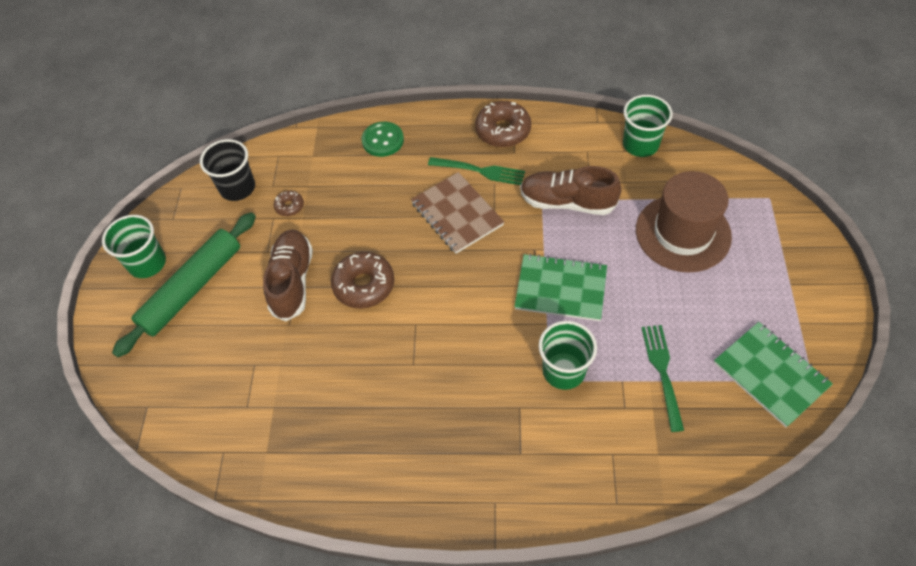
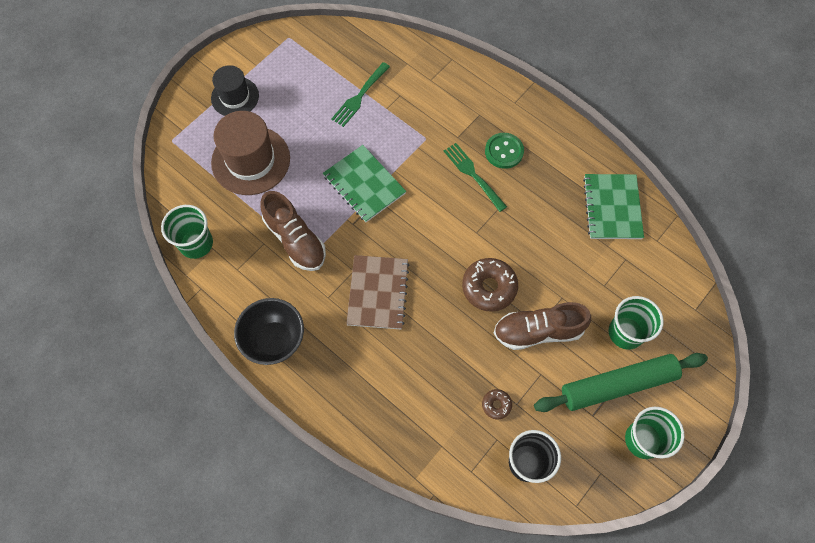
camera: 145 degrees left, 10 degrees up
brown shoe [263,229,313,321] -> brown shoe turned 45 degrees clockwise [494,302,591,350]
green button [361,122,404,157] -> green button moved to [485,133,524,169]
green fork [428,157,525,185] -> green fork moved to [444,143,507,212]
brown donut [475,101,531,147] -> black bowl [234,298,304,365]
green cup [539,321,597,390] -> green cup moved to [609,296,664,350]
green notebook [714,322,833,427] -> green notebook moved to [583,174,644,239]
none -> black hat [211,65,259,116]

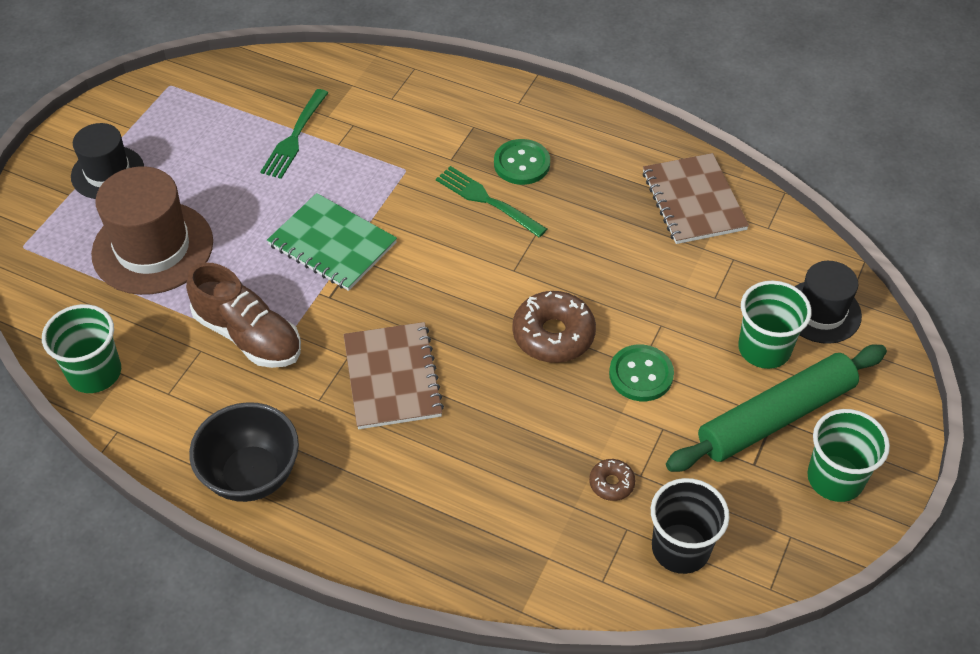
camera: 15 degrees left, 15 degrees down
brown shoe [494,302,591,350] -> green button [609,344,674,401]
green notebook [583,174,644,239] -> brown notebook [643,153,749,244]
none -> black hat [794,261,862,344]

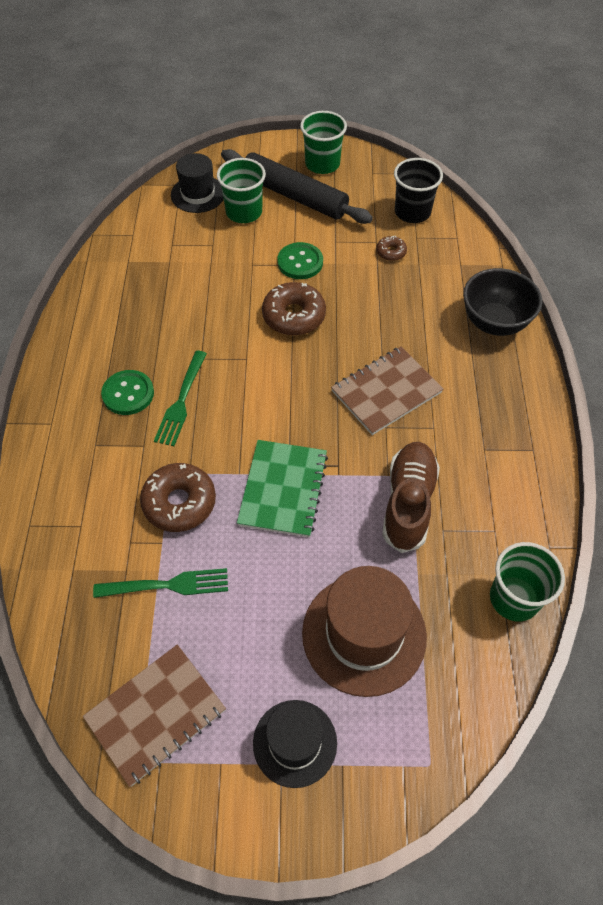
camera: 115 degrees left, 5 degrees up
black bowl [189,402,299,502] -> black bowl moved to [463,268,542,336]
brown notebook [643,153,749,244] -> brown notebook moved to [83,644,226,787]
green rolling pin [666,345,887,472] -> black rolling pin [221,149,373,224]
none -> brown donut [140,463,216,532]

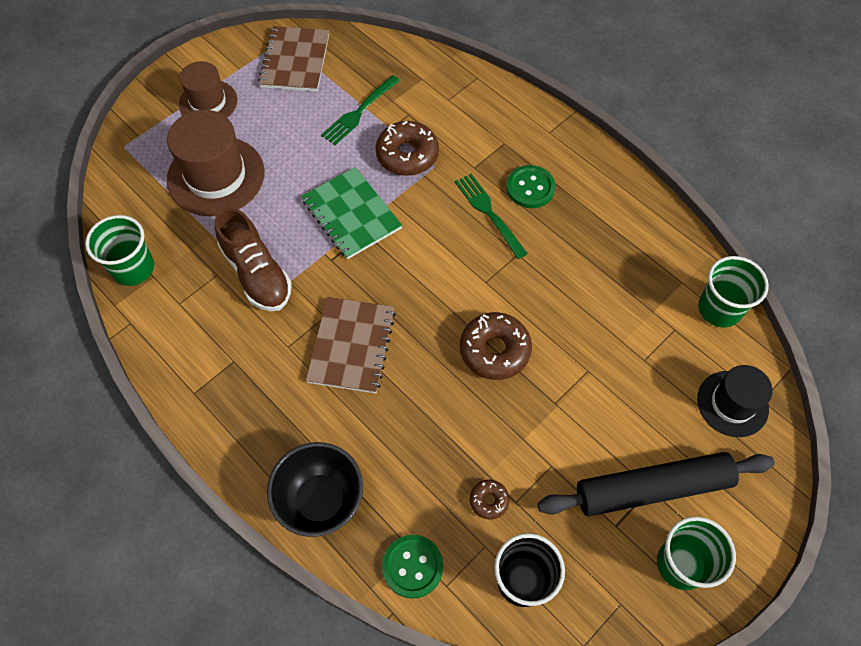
camera: 135 degrees right, 5 degrees up
green cup [217,158,266,223] -> green cup moved to [698,256,769,327]
black hat [253,700,337,788] -> brown hat [179,61,237,118]
green button [277,242,323,279] -> green button moved to [382,535,443,599]

